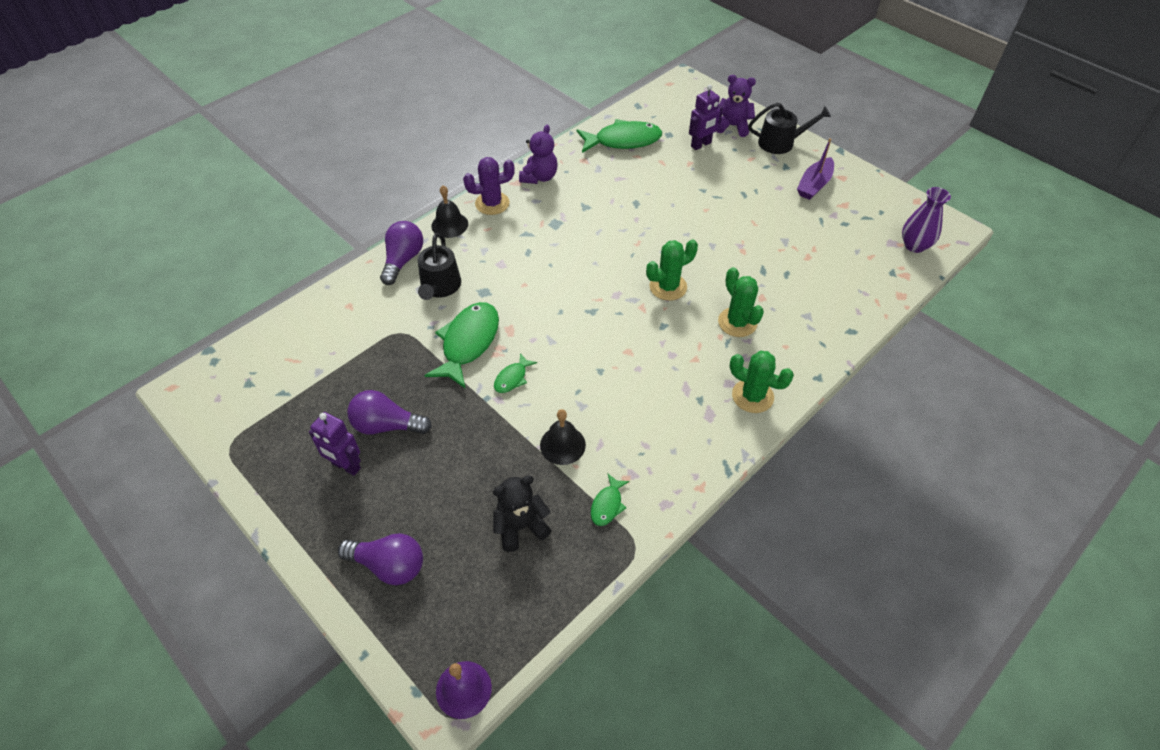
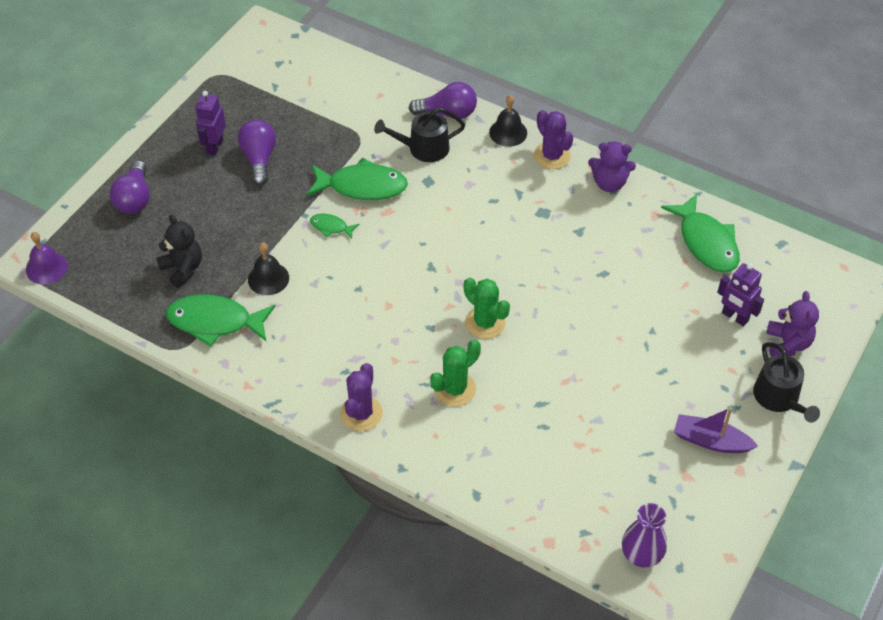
camera: 75 degrees right, 0 degrees up
green fish [591,474,630,526] -> green fish [166,294,275,347], size x2.07
green cactus [730,351,794,413] -> purple cactus [340,363,383,431]

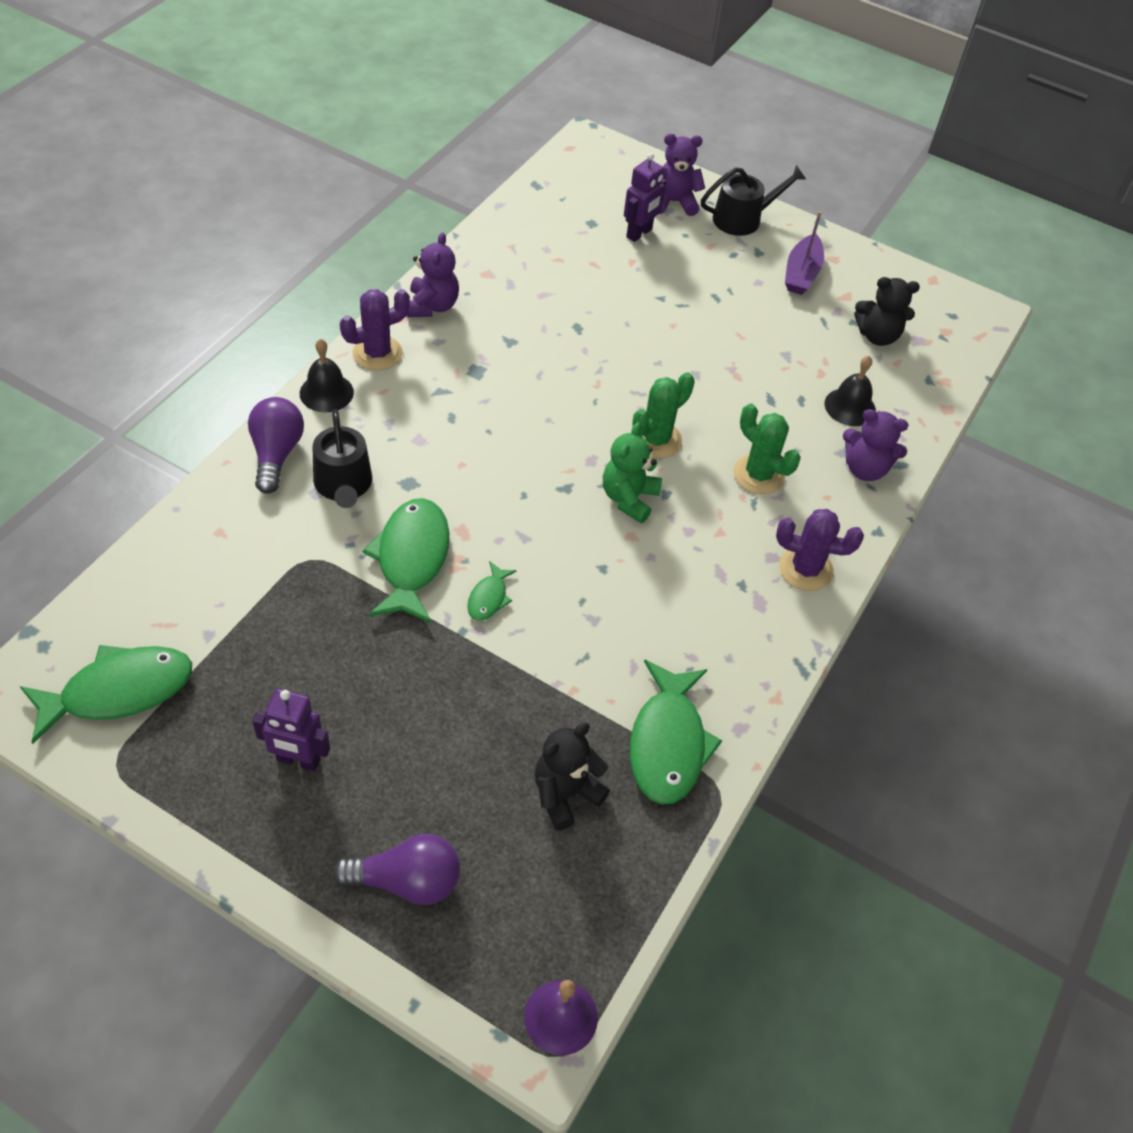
camera: 95 degrees left, 0 degrees up
purple light bulb [238,119,276,185] -> none
black bell [248,243,289,295] -> black bell moved to [825,356,876,426]
purple vase [622,503,667,568] -> none
green fish [661,194,740,272] -> green fish moved to [20,645,192,744]
none -> green teddy bear [603,422,662,523]
none -> purple teddy bear [843,409,908,481]
none -> black teddy bear [854,277,920,346]

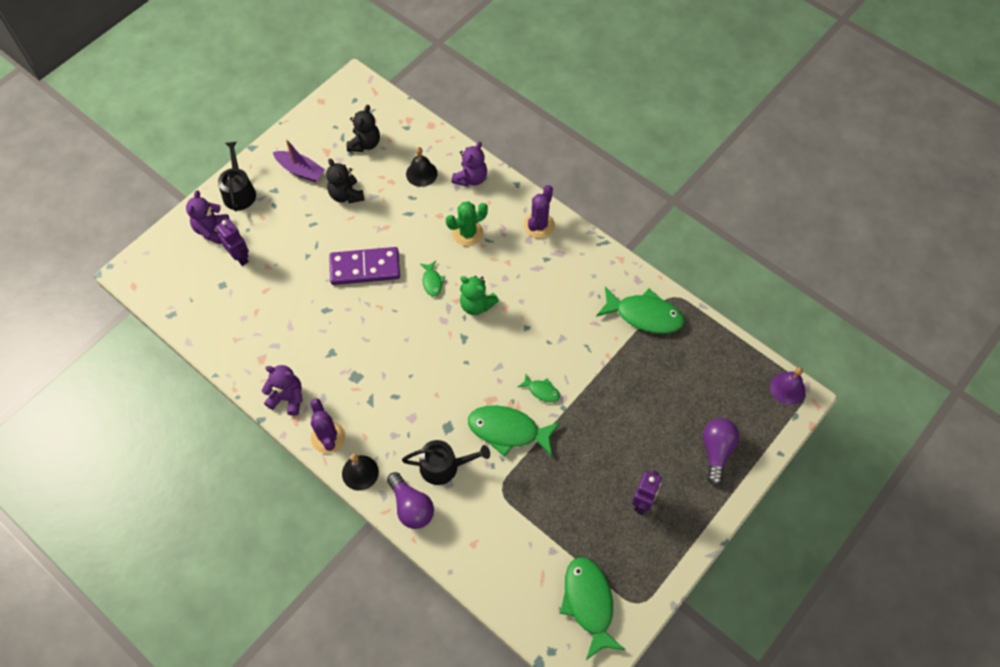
camera: 75 degrees left, 10 degrees up
purple light bulb [248,397,304,494] -> purple light bulb turned 135 degrees counterclockwise [387,472,434,529]
black teddy bear [535,723,610,830] -> black teddy bear moved to [326,158,365,203]
green cactus [632,372,695,458] -> green fish [420,261,445,297]
none -> purple domino [329,247,400,285]

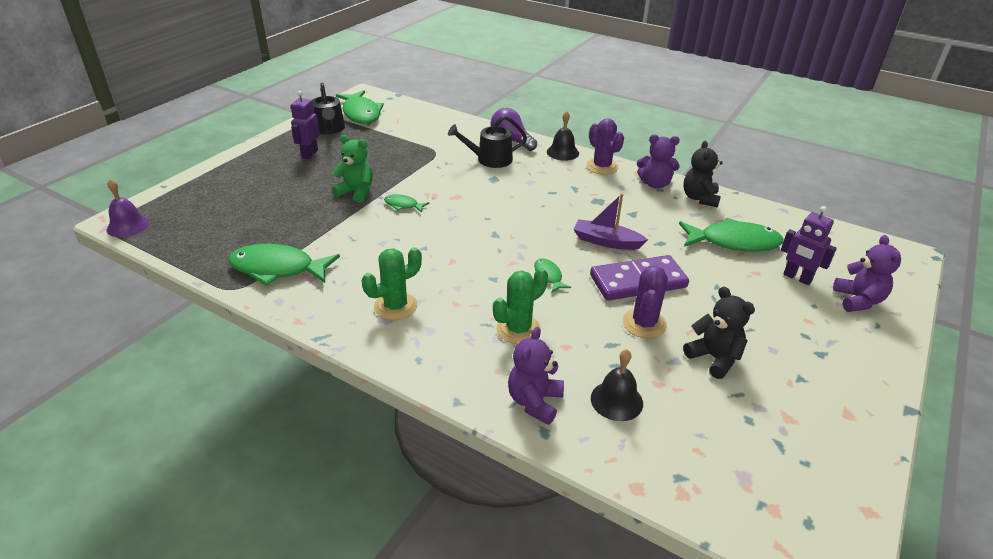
camera: 170 degrees right, 25 degrees down
black watering can [218,142,256,212] -> black watering can moved to [312,83,345,135]
purple boat [273,139,325,182] -> purple boat moved to [573,193,648,250]
black teddy bear [347,105,380,152] -> black teddy bear moved to [683,141,723,208]
green teddy bear [460,276,499,315] -> green teddy bear moved to [332,135,373,203]
green fish [468,405,560,457] -> green fish moved to [679,218,783,252]
purple cactus [524,185,555,238] -> purple cactus moved to [622,266,668,338]
purple light bulb [703,418,739,485] -> none
none -> green cactus [362,247,422,320]

